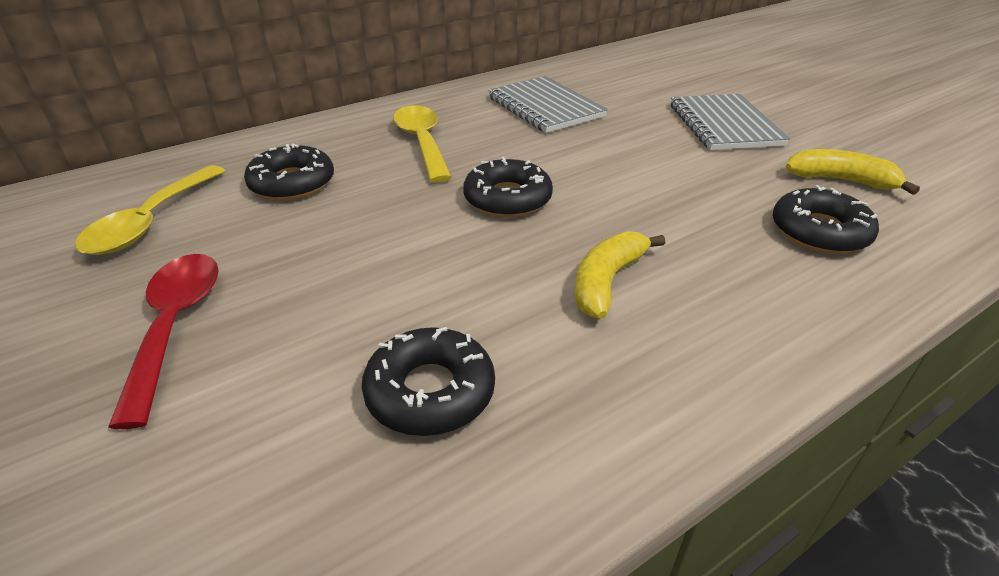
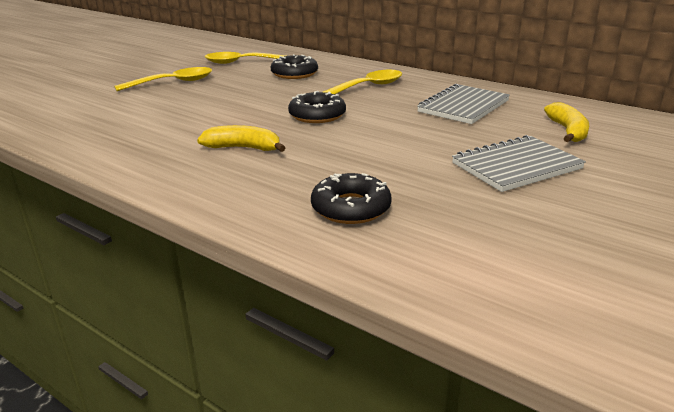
camera: 70 degrees right, 10 degrees down
red spoon [108,254,219,429] -> yellow spoon [114,67,212,91]
black donut [362,327,495,436] -> none
yellow banana [786,149,920,195] -> yellow banana moved to [544,102,589,142]

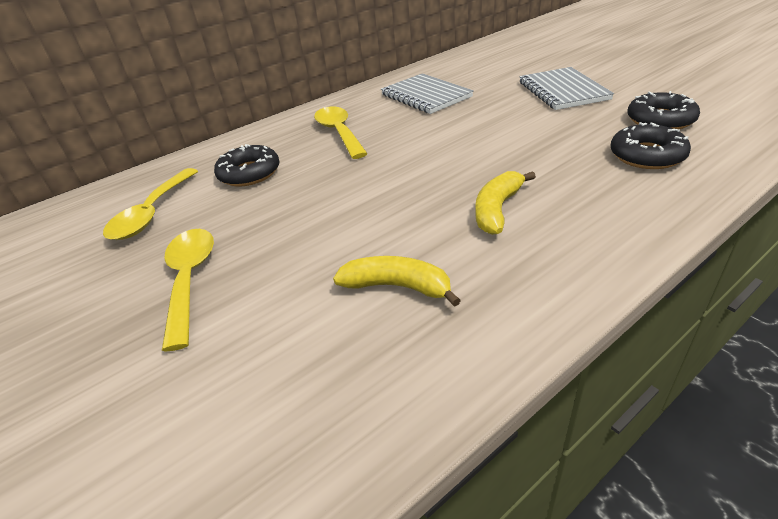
camera: 70 degrees left, 10 degrees up
black donut [288,91,346,123] -> black donut moved to [627,91,700,129]
yellow banana [544,102,589,142] -> yellow banana moved to [333,256,461,307]

